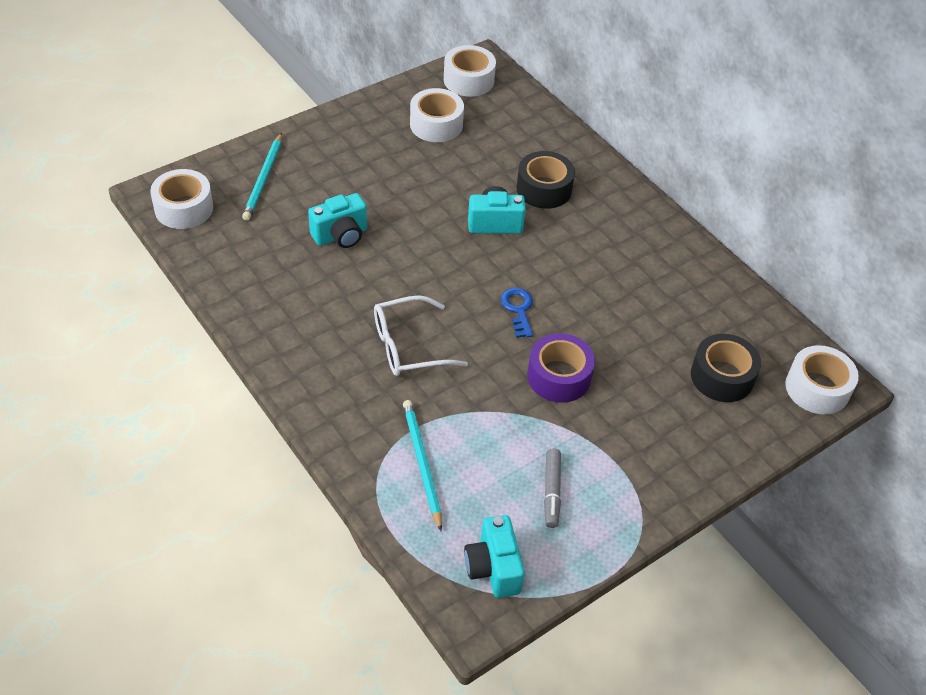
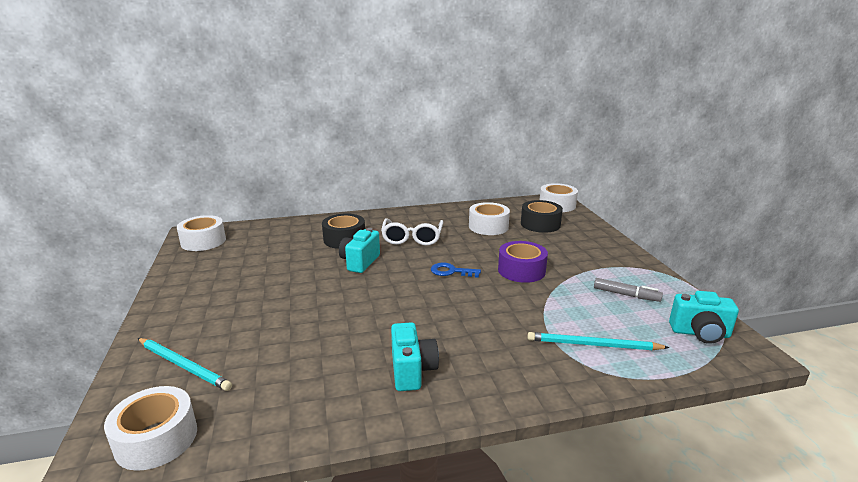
camera: 65 degrees left, 25 degrees down
turquoise camera [308,193,367,248] -> turquoise camera moved to [391,322,439,391]
white glasses [374,295,468,376] -> white glasses moved to [381,219,444,246]
white tape [410,88,464,142] -> white tape moved to [469,202,510,235]

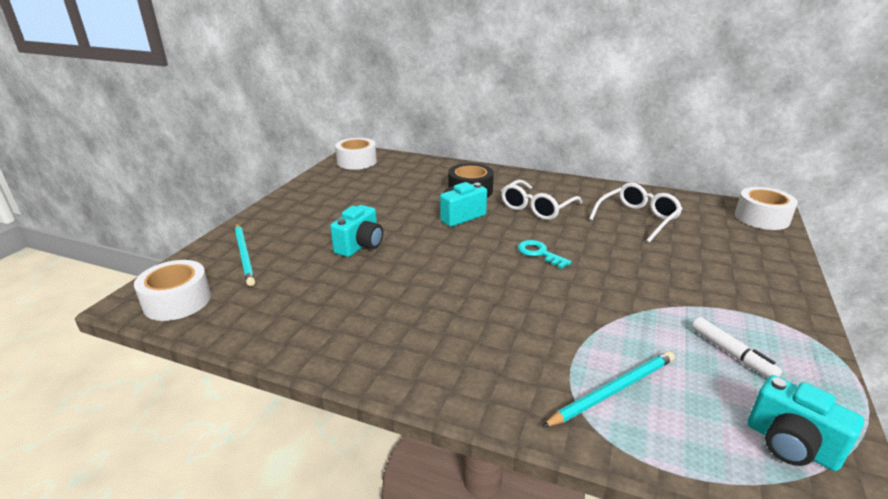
camera: 35 degrees right, 5 degrees up
turquoise camera [391,322,439,391] -> turquoise camera moved to [330,205,383,257]
blue key [431,262,481,278] -> turquoise key [518,240,572,269]
white tape [469,202,510,235] -> white glasses [589,183,682,243]
purple tape [498,241,548,283] -> none
black tape [521,200,563,233] -> none
turquoise pencil [528,332,669,351] -> turquoise pencil turned 105 degrees clockwise [542,351,675,427]
grey marker [594,278,663,302] -> white marker [692,317,782,378]

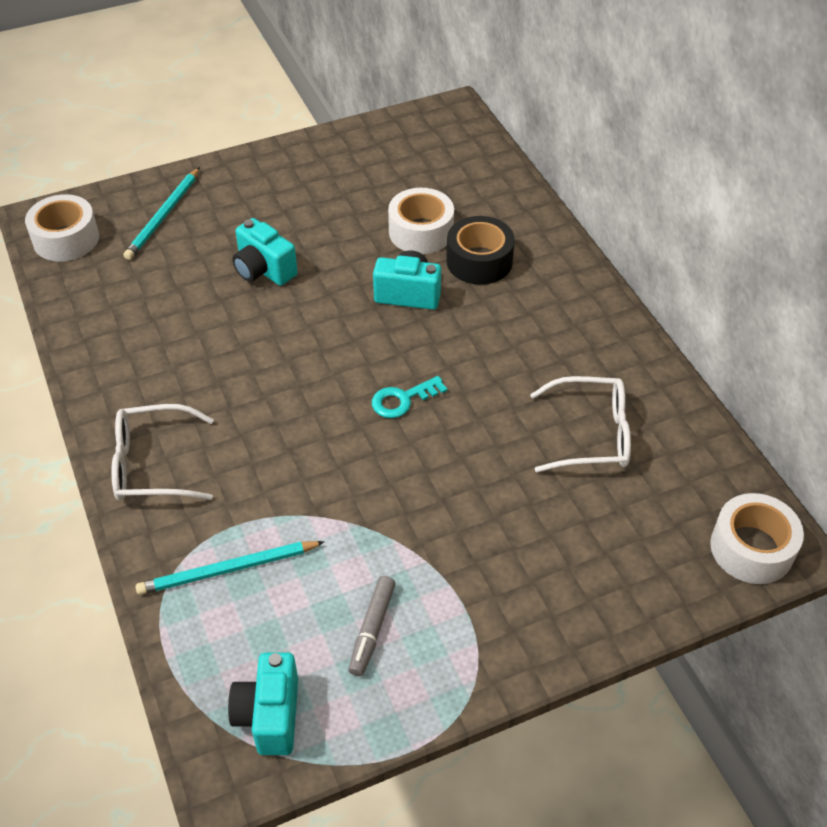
camera: 45 degrees right, 20 degrees up
turquoise camera [330,205,383,257] -> turquoise camera turned 60 degrees clockwise [232,218,298,286]
white tape [335,138,377,170] -> white tape moved to [388,188,454,254]
white glasses [501,180,582,220] -> white glasses moved to [111,404,214,501]
turquoise key [518,240,572,269] -> turquoise key turned 120 degrees counterclockwise [372,376,447,418]
turquoise pencil [542,351,675,427] -> turquoise pencil turned 150 degrees clockwise [136,541,324,595]
white marker [692,317,782,378] -> grey marker [348,576,396,676]

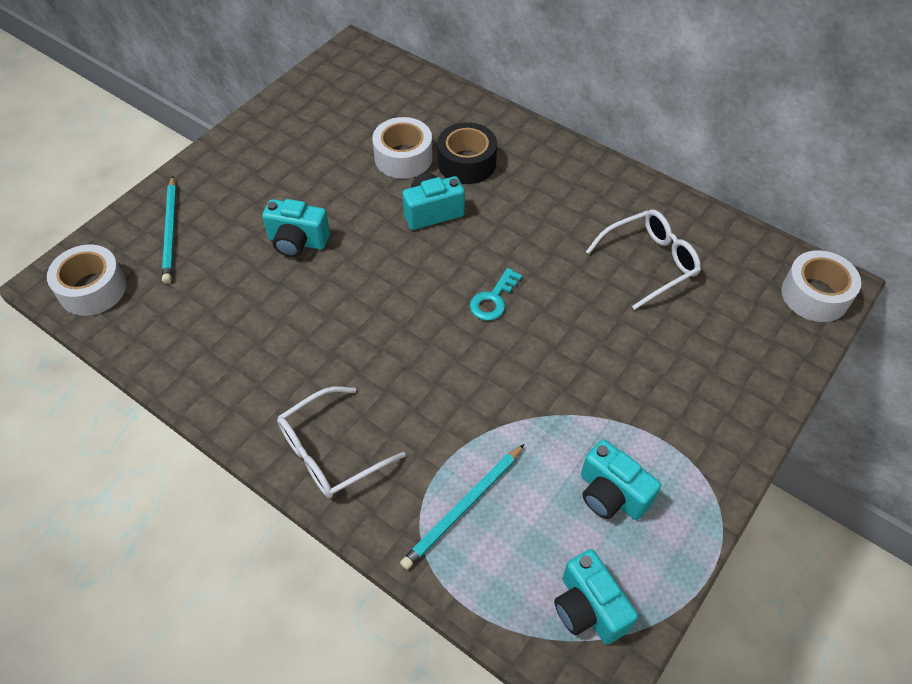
camera: 30 degrees left, 5 degrees up
grey marker [348,576,396,676] -> turquoise camera [581,440,661,520]

